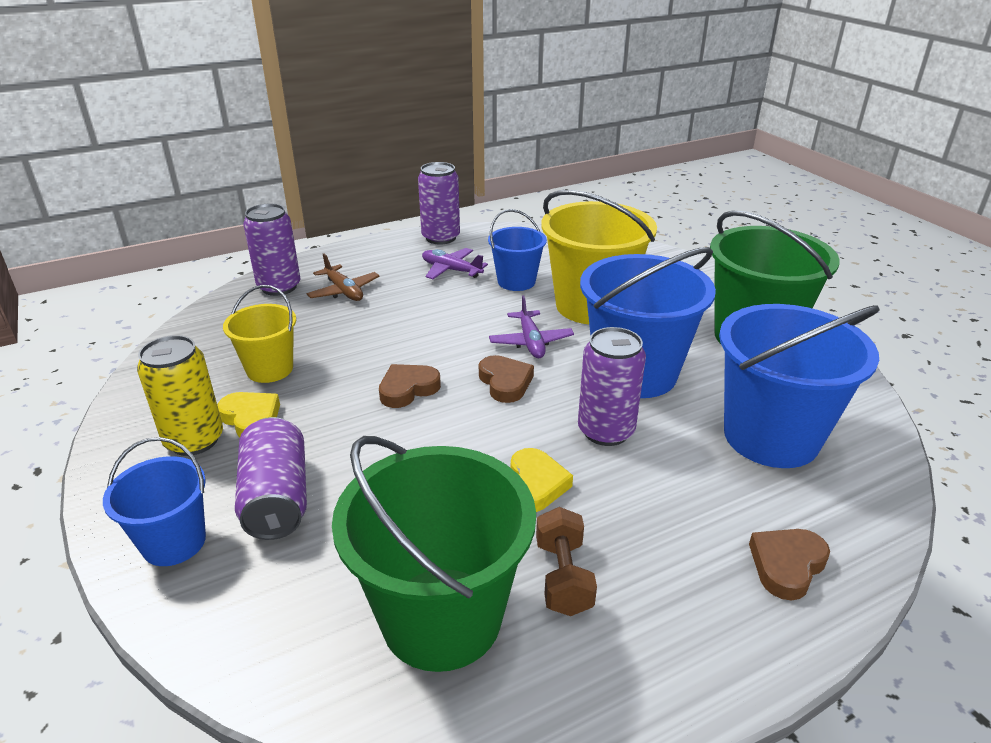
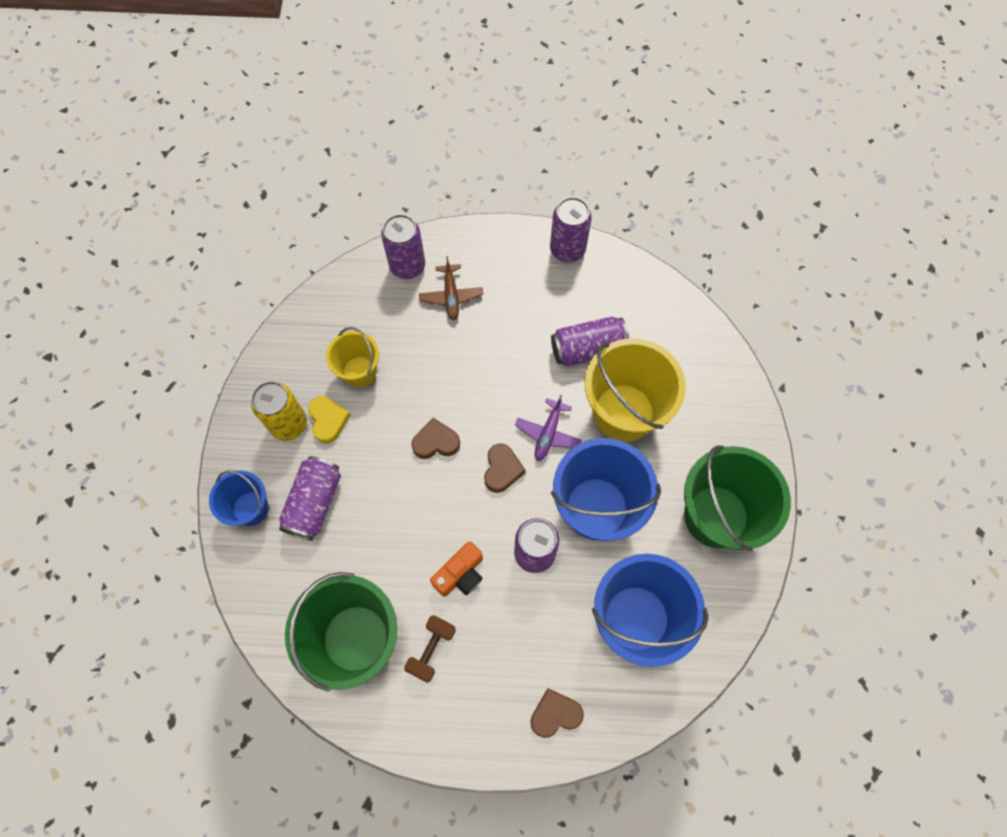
camera: 30 degrees right, 35 degrees up
purple plane [422,248,488,279] -> none
blue bucket [488,209,547,291] -> purple can [551,317,629,367]
yellow heart [511,448,573,512] -> orange camera [430,541,483,597]

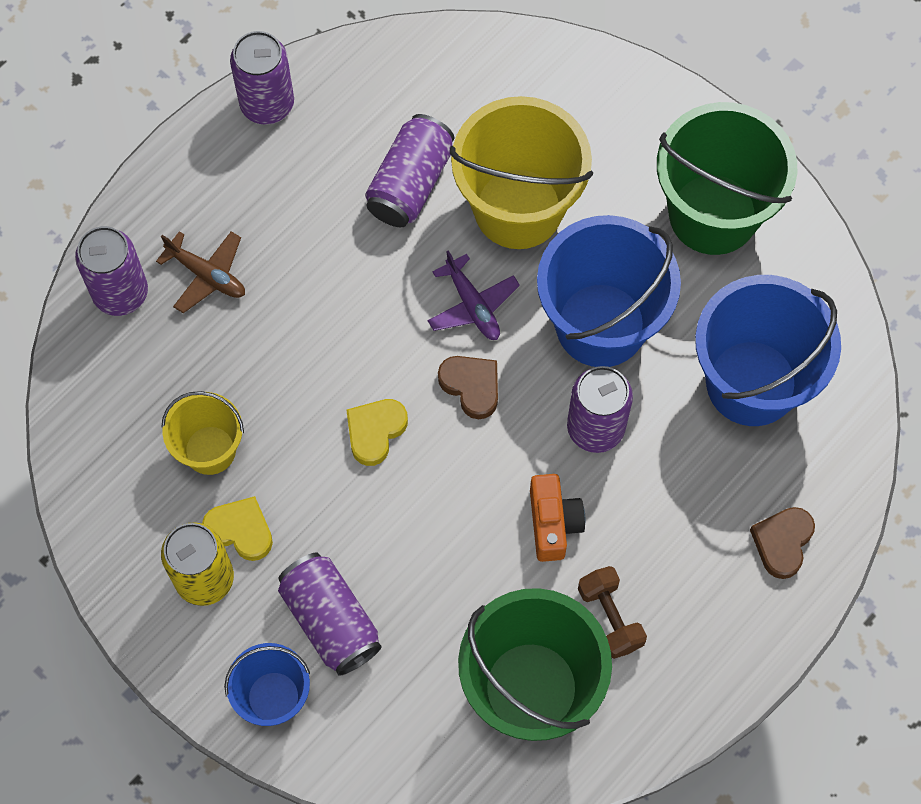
camera: 50 degrees left, 0 degrees up
brown heart [411,418,460,459] -> yellow heart [346,399,408,466]

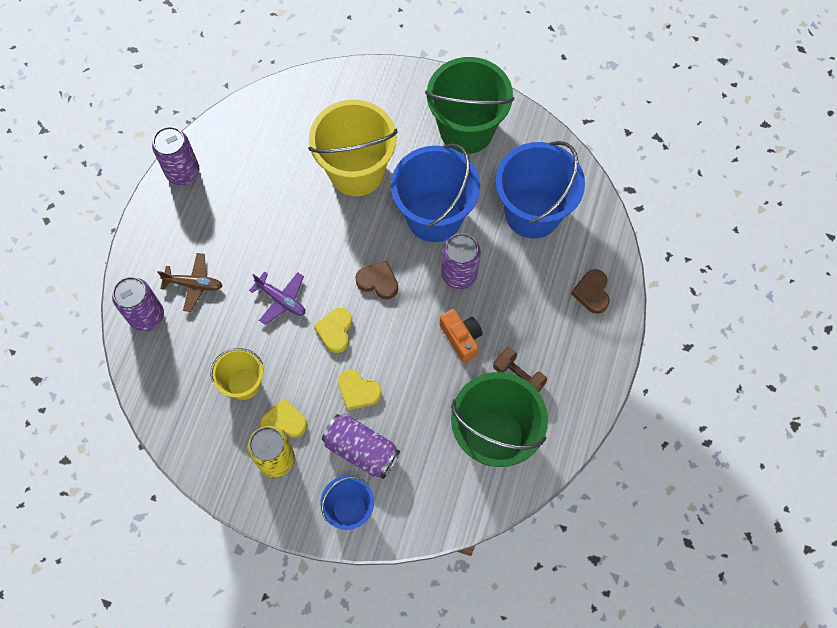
camera: 25 degrees left, 0 degrees up
purple can [365,114,454,227] -> none
purple plane [428,250,520,340] -> purple plane moved to [249,271,305,325]
none -> yellow heart [338,370,382,410]

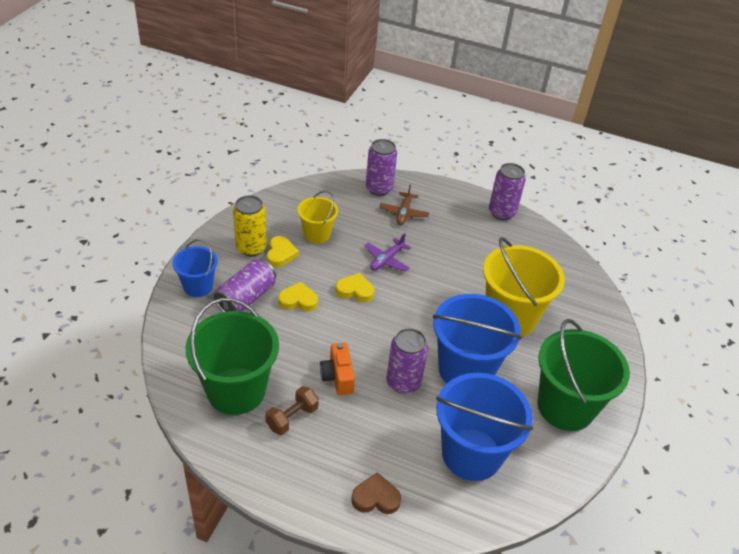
camera: 90 degrees right, 25 degrees down
yellow heart [338,370,382,410] -> yellow heart turned 60 degrees clockwise [278,282,318,311]
brown heart [355,261,398,300] -> none
orange camera [439,309,482,363] -> orange camera turned 105 degrees clockwise [320,343,355,395]

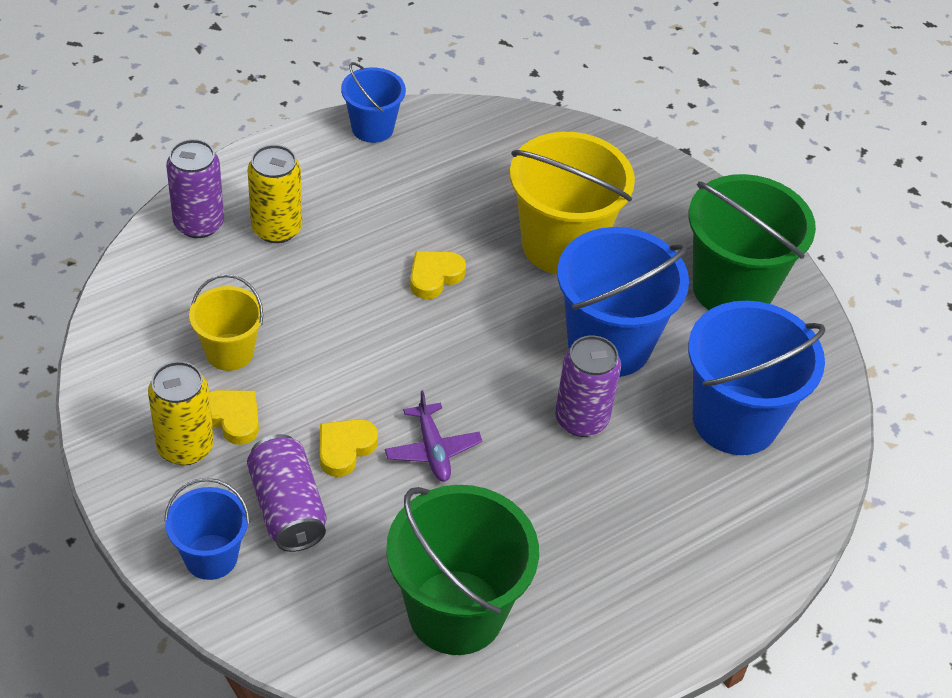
camera: 55 degrees left, 5 degrees up
brown dumbbell [265,386,319,435] -> none
orange camera [320,343,355,395] -> none
yellow heart [335,273,374,302] -> yellow heart moved to [410,251,466,299]
brown heart [351,472,401,514] -> none
purple plane [364,233,411,272] -> purple plane moved to [385,390,483,482]
brown plane [379,184,429,225] -> yellow can [248,145,302,243]
purple can [489,163,526,220] -> blue bucket [341,62,406,143]

